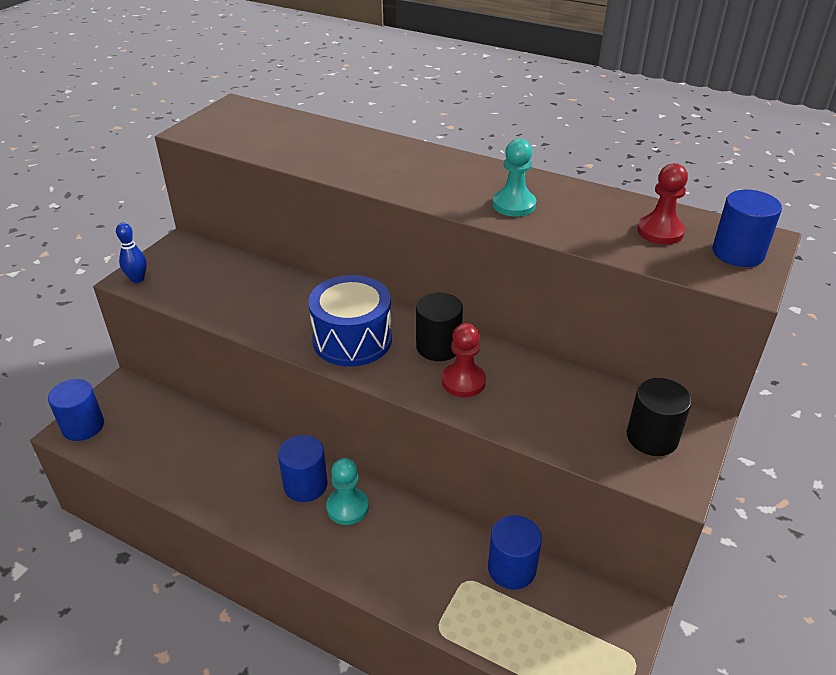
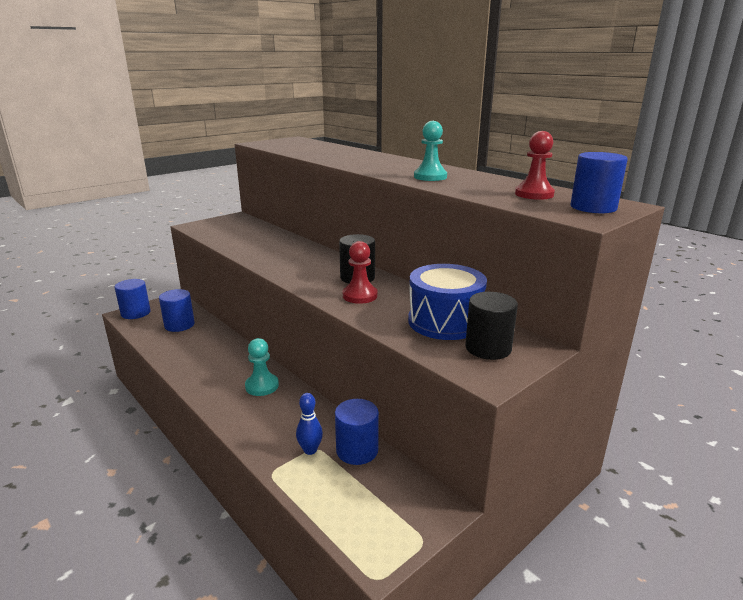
camera: 20 degrees right, 15 degrees down
blue bowling pin [116,222,147,283] -> blue bowling pin moved to [296,393,323,455]
blue cylinder [278,435,328,502] -> blue cylinder moved to [159,289,195,332]
blue drum [308,275,392,367] -> blue drum moved to [408,264,487,340]

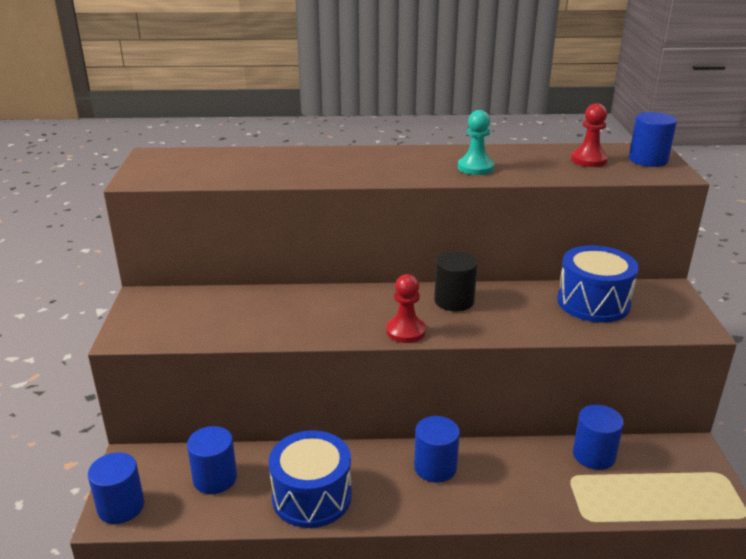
camera: 50 degrees left, 5 degrees up
turquoise pawn [245,338,279,396] -> blue cylinder [414,416,460,483]
blue bowling pin [296,393,323,455] -> none
red pawn [343,241,378,304] -> red pawn moved to [386,274,426,343]
black cylinder [465,292,518,360] -> none
none -> blue drum [269,430,352,528]

